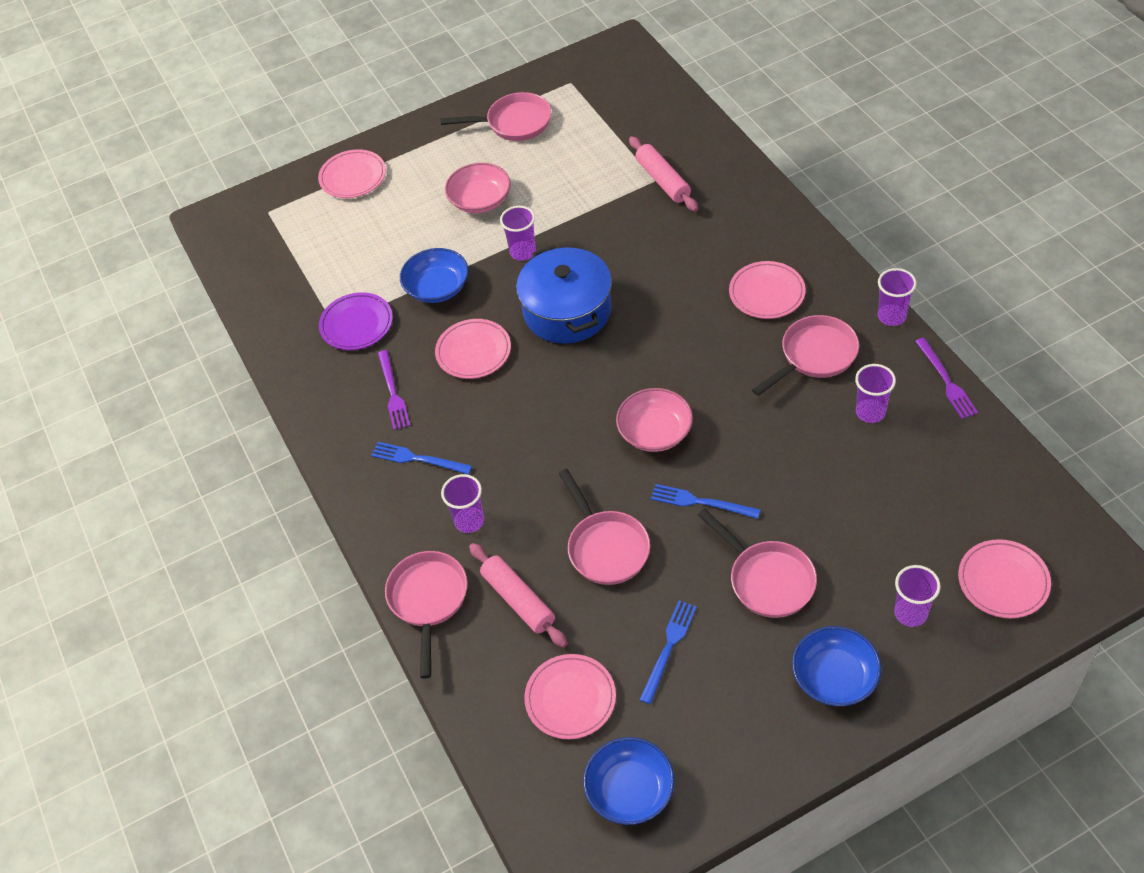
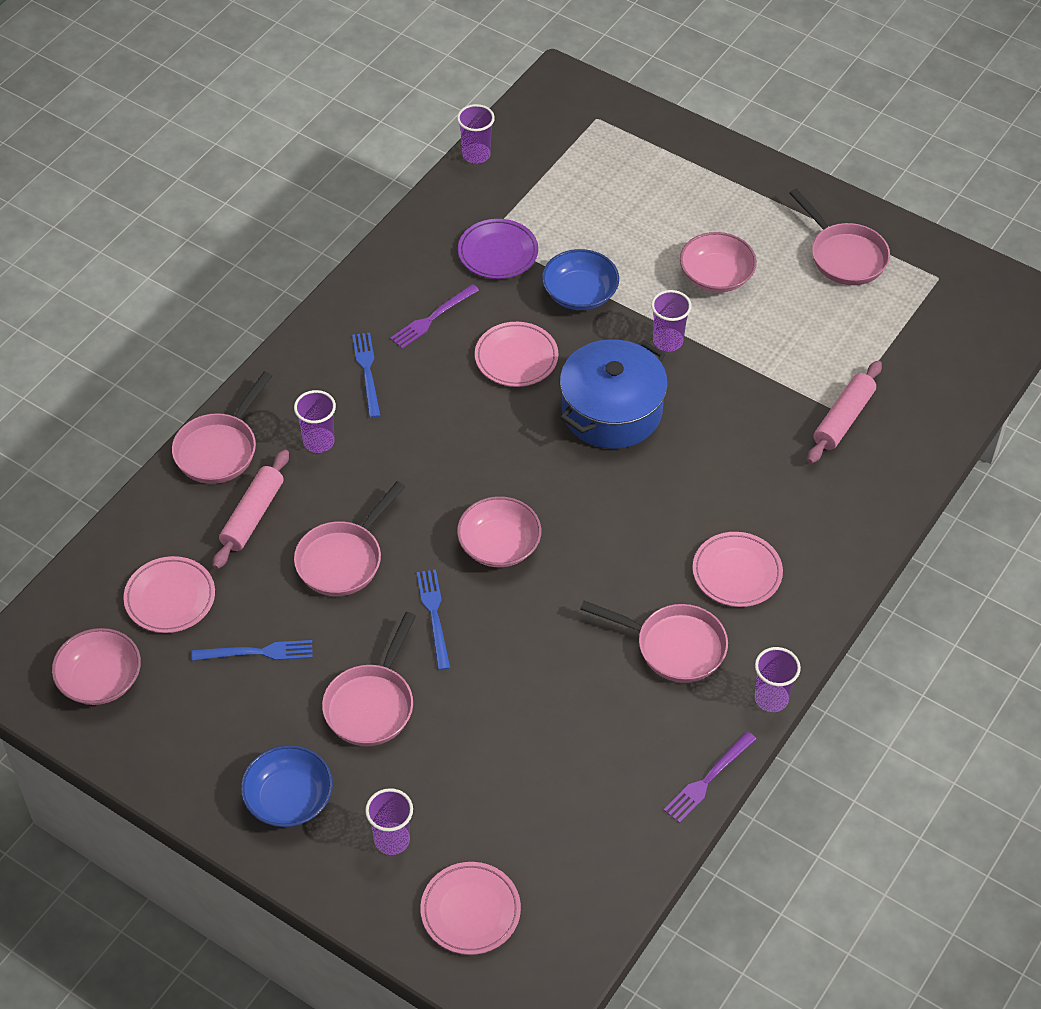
camera: 55 degrees right, 0 degrees up
pink plate [318,149,386,198] -> none
pink pan [385,551,468,679] -> pink pan turned 150 degrees clockwise [172,371,272,484]
blue bowl [583,737,675,825] -> pink bowl [52,628,141,705]
purple cup [855,364,896,423] -> purple cup moved to [457,104,495,164]

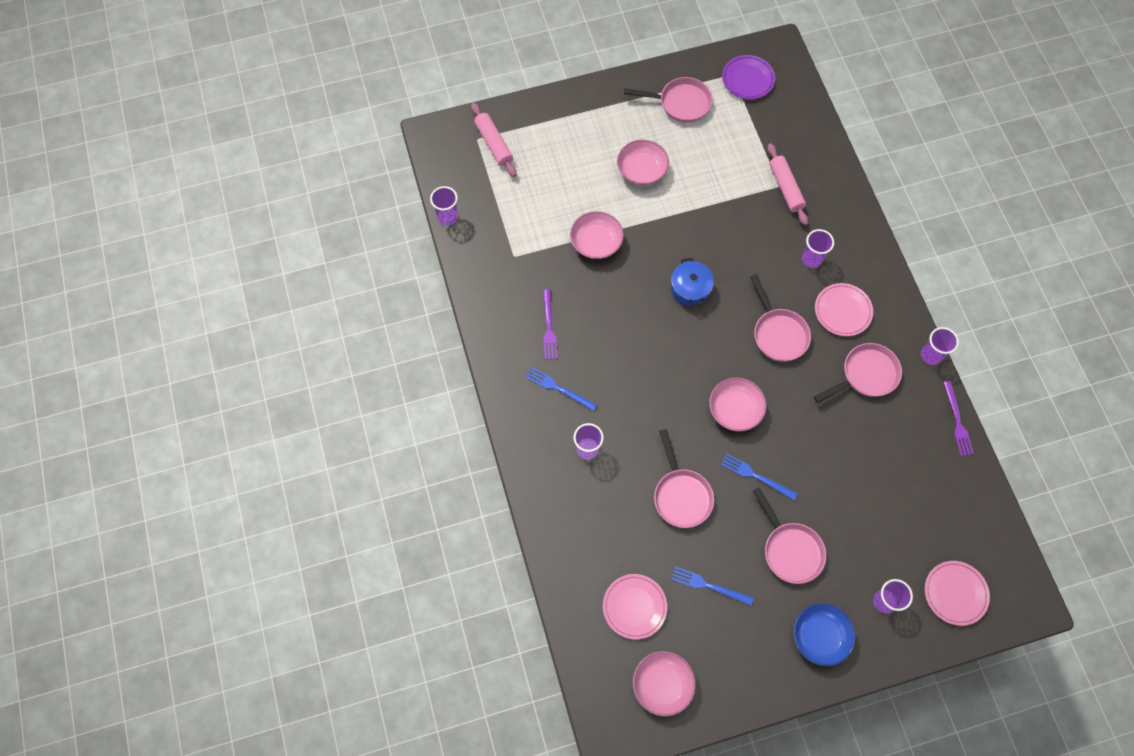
camera: 50 degrees left, 15 degrees up
pink pan [172,371,272,484] -> pink pan moved to [750,274,811,362]
blue fork [191,640,313,661] -> blue fork turned 105 degrees counterclockwise [671,567,754,606]
pink rolling pin [213,450,289,569] -> pink rolling pin moved to [471,103,516,177]
purple plate [458,219,538,279] -> purple plate moved to [722,55,775,99]
pink plate [475,322,558,387] -> none
blue bowl [542,249,619,310] -> pink bowl [570,211,624,259]
blue pot [560,339,668,449] -> blue pot [671,258,714,306], size x0.59
purple cup [651,290,692,352] -> purple cup moved to [802,229,834,268]

